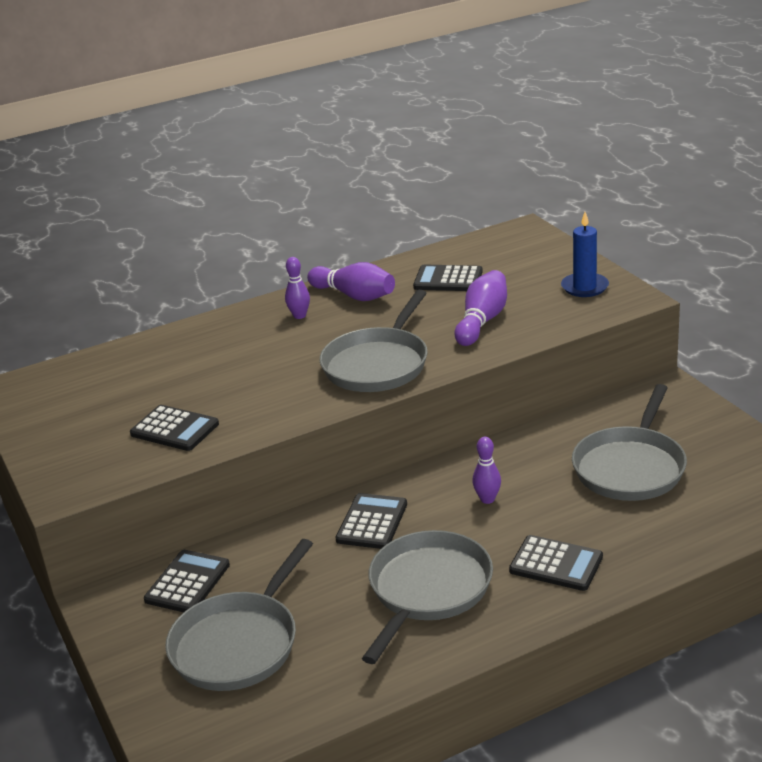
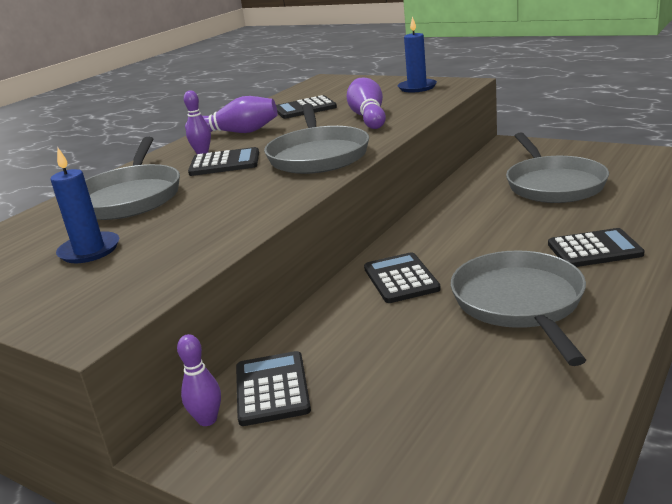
camera: 30 degrees left, 5 degrees down
black calculator [130,405,219,451] -> black calculator moved to [188,147,259,176]
grey pan [165,539,313,691] -> grey pan moved to [85,137,180,220]
purple bowling pin [472,437,501,504] -> purple bowling pin moved to [177,334,221,426]
none -> blue candle [50,148,119,263]

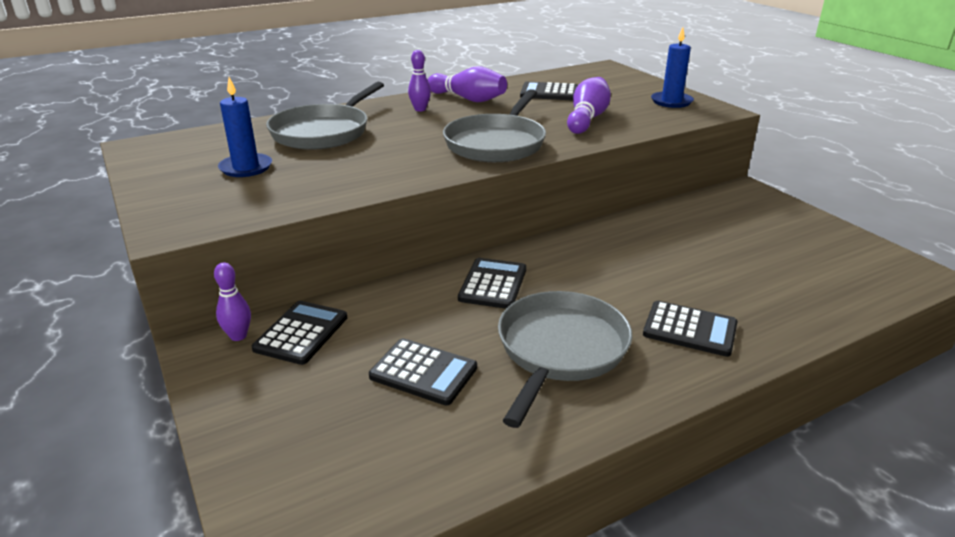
camera: 25 degrees right, 5 degrees up
black calculator [188,147,259,176] -> black calculator moved to [369,338,477,405]
grey pan [506,132,609,203] -> none

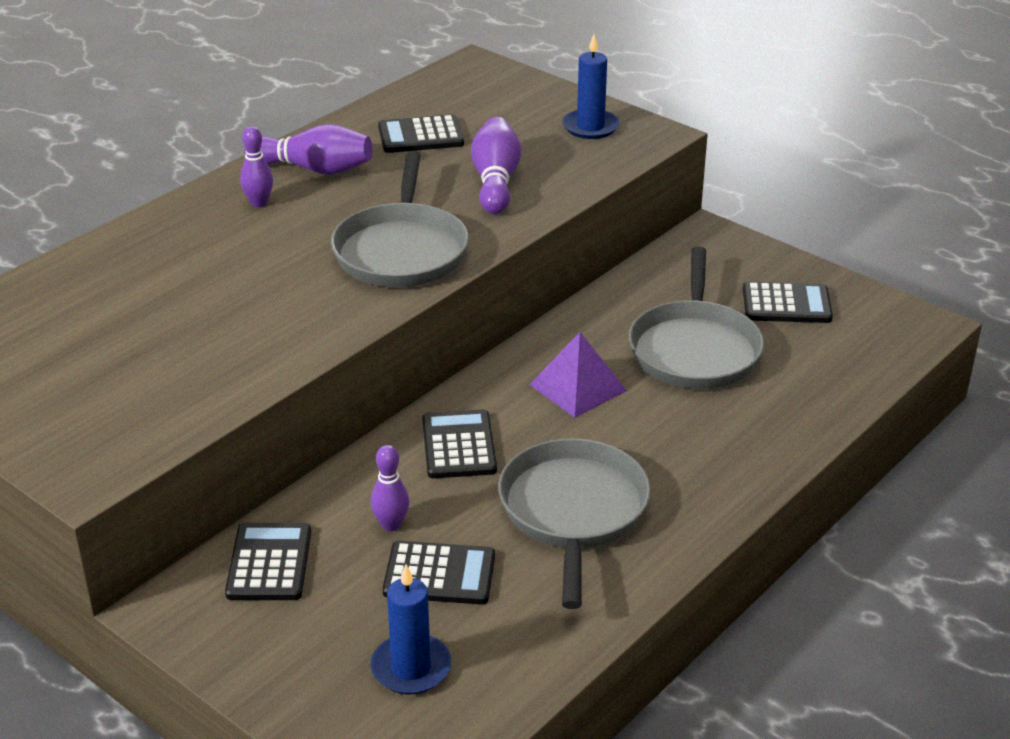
camera: 20 degrees left, 5 degrees up
purple bowling pin [214,262,251,341] -> purple bowling pin moved to [371,445,409,531]
blue candle [218,77,272,177] -> blue candle moved to [370,564,451,694]
grey pan [266,82,384,150] -> grey pan moved to [629,247,764,389]
black calculator [643,301,738,357] -> black calculator moved to [743,281,833,323]
none -> purple pyramid [530,332,627,418]

